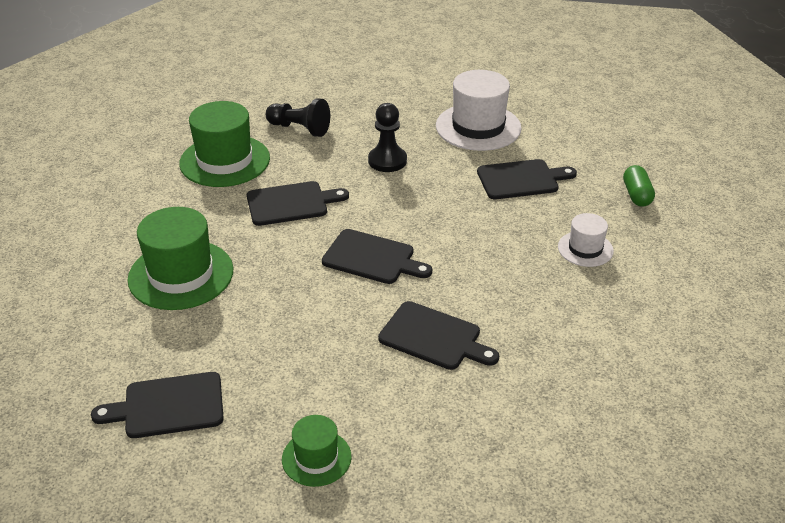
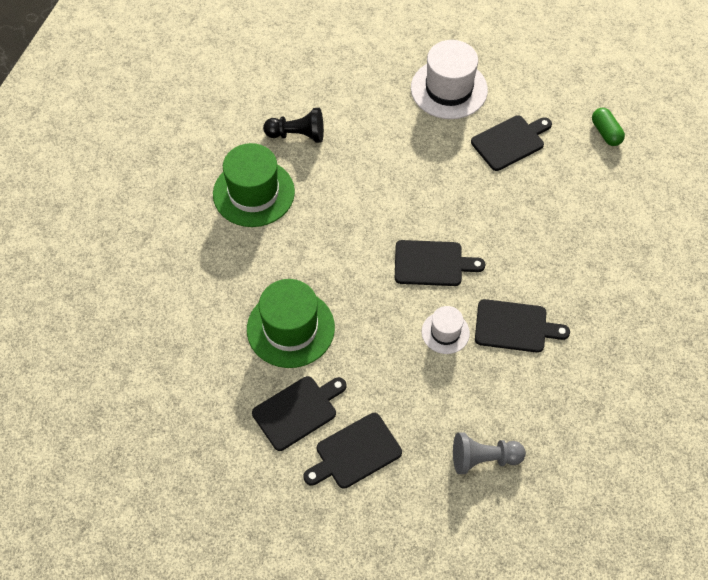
camera: 20 degrees left, 20 degrees up
black cutting board [247,181,349,226] -> black cutting board moved to [252,376,346,451]
green hat [282,415,351,487] -> grey pawn [453,432,526,474]
black pawn [368,103,407,172] -> none
white hat [558,213,614,267] -> white hat moved to [422,306,470,354]

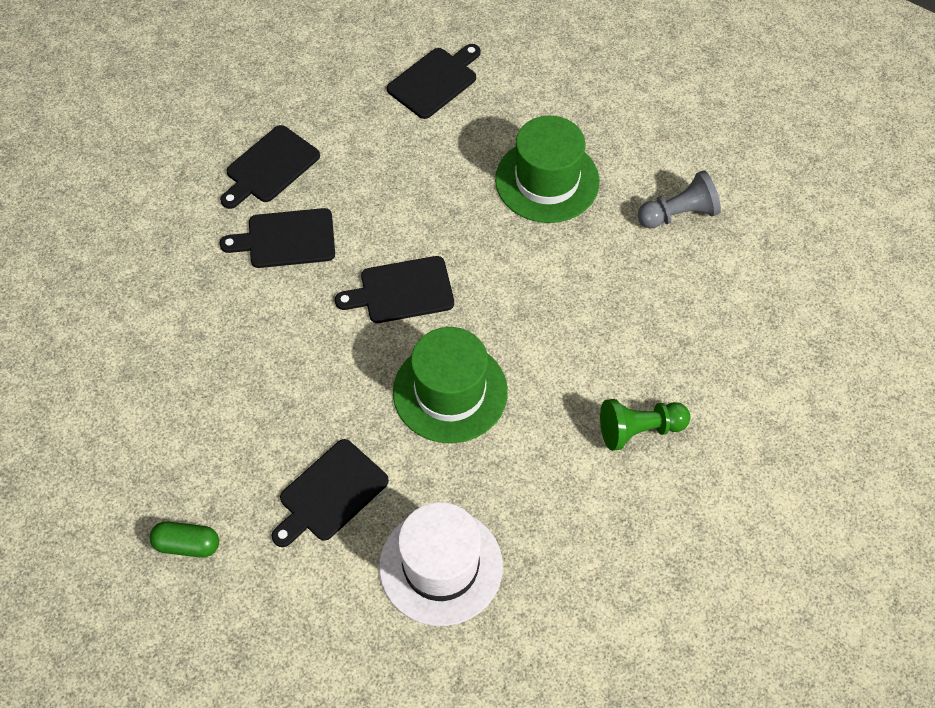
camera: 165 degrees right, 0 degrees up
green hat [213,143,295,227] -> green hat moved to [393,327,508,443]
black cutting board [252,376,346,451] -> black cutting board moved to [220,125,320,209]
black pawn [263,108,324,143] -> green pawn [600,399,690,451]
white hat [422,306,470,354] -> none
grey pawn [453,432,526,474] -> grey pawn moved to [638,170,721,229]
green capsule [592,108,625,146] -> green capsule turned 45 degrees counterclockwise [149,522,219,558]

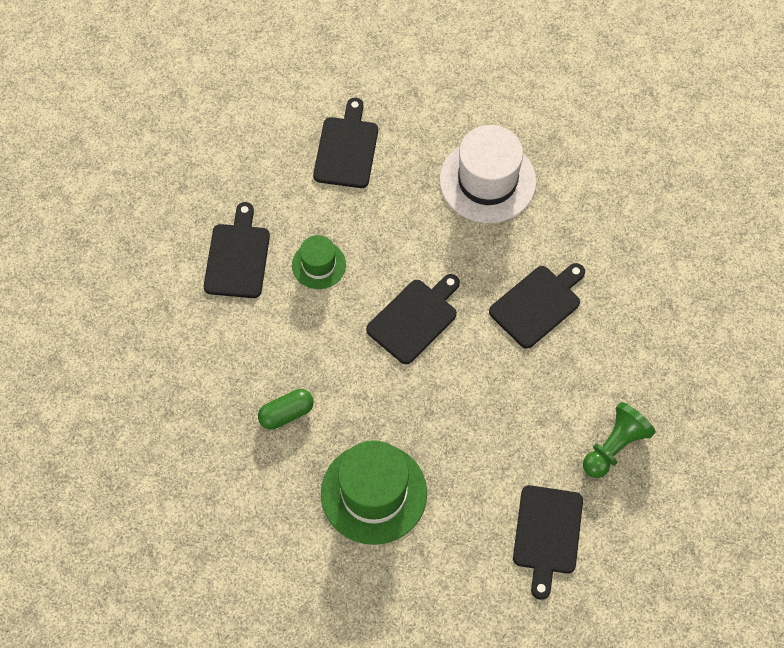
camera: 145 degrees right, 5 degrees up
green capsule [149,522,219,558] -> green capsule moved to [258,389,314,429]
black cutting board [220,125,320,209] -> black cutting board moved to [204,202,270,298]
white hat [379,502,503,626] -> white hat moved to [440,125,536,223]
green hat [393,327,508,443] -> green hat [292,235,346,289], size x0.55
green pawn [600,399,690,451] -> green pawn moved to [583,402,656,478]
grey pawn [638,170,721,229] -> none

